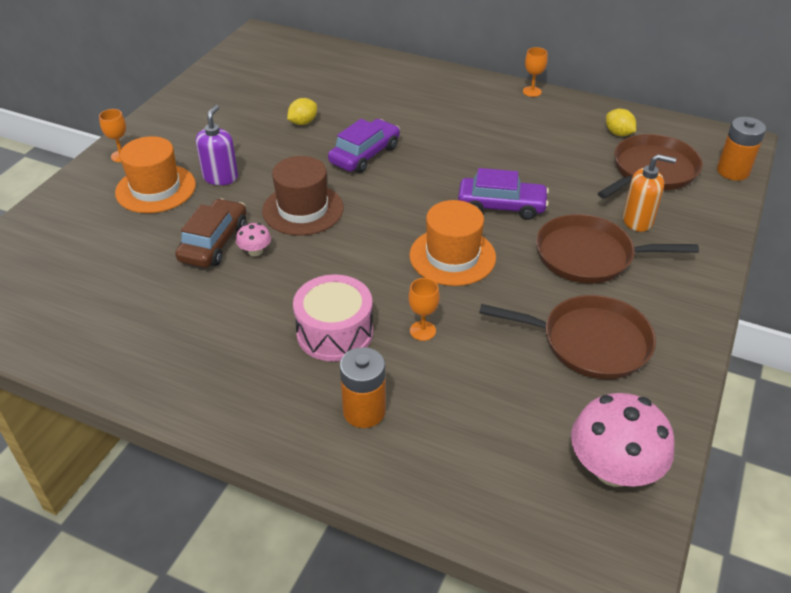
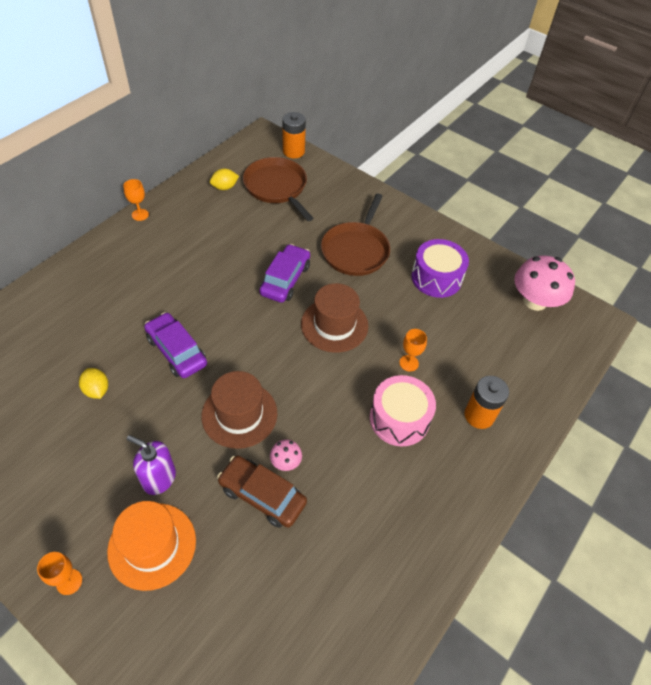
camera: 80 degrees left, 10 degrees up
orange hat [409,200,496,286] -> brown hat [301,283,368,353]
brown pan [479,295,656,379] -> purple drum [411,239,469,298]
orange soap dispenser [623,154,676,232] -> none

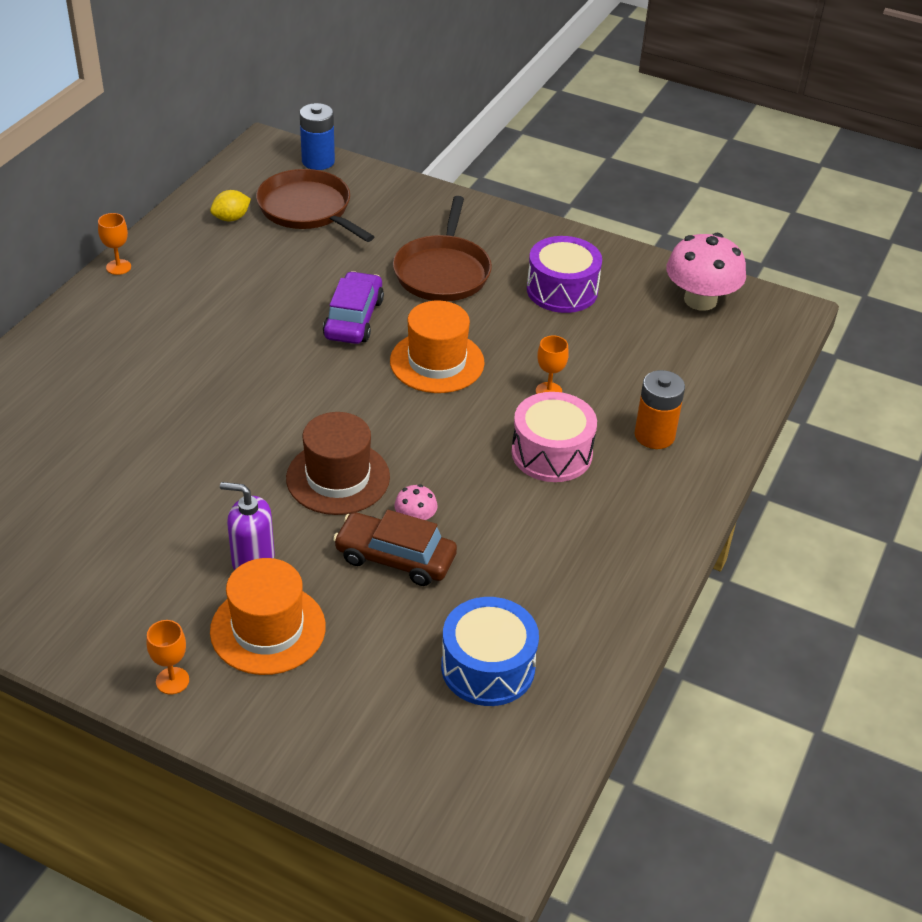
camera: 10 degrees left, 10 degrees down
yellow lemon [79,368,108,399] -> none
purple car [144,312,207,378] -> none
orange battery [282,112,306,158] -> blue battery [300,103,335,170]
brown hat [301,283,368,353] -> orange hat [390,301,485,393]
none -> blue drum [441,597,539,706]

